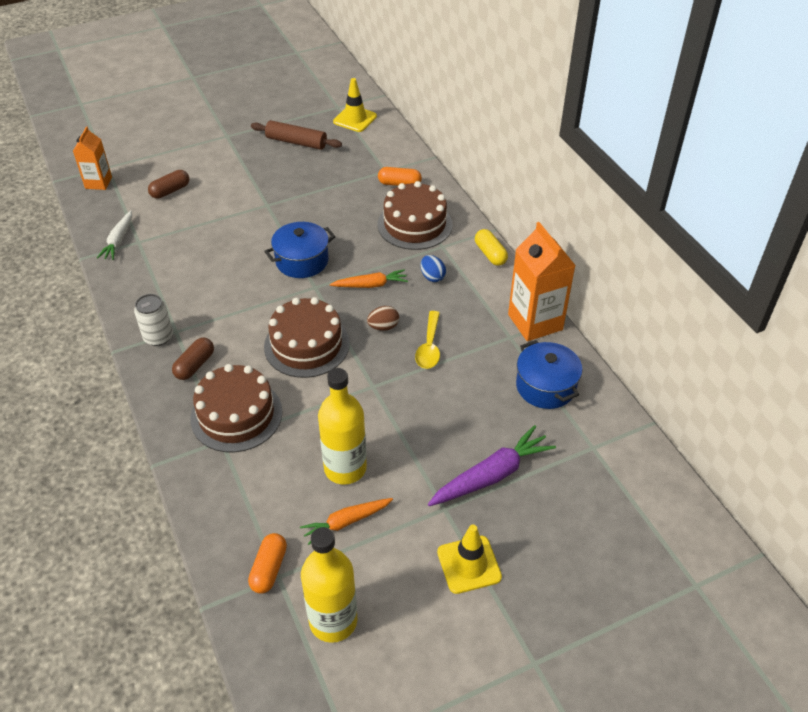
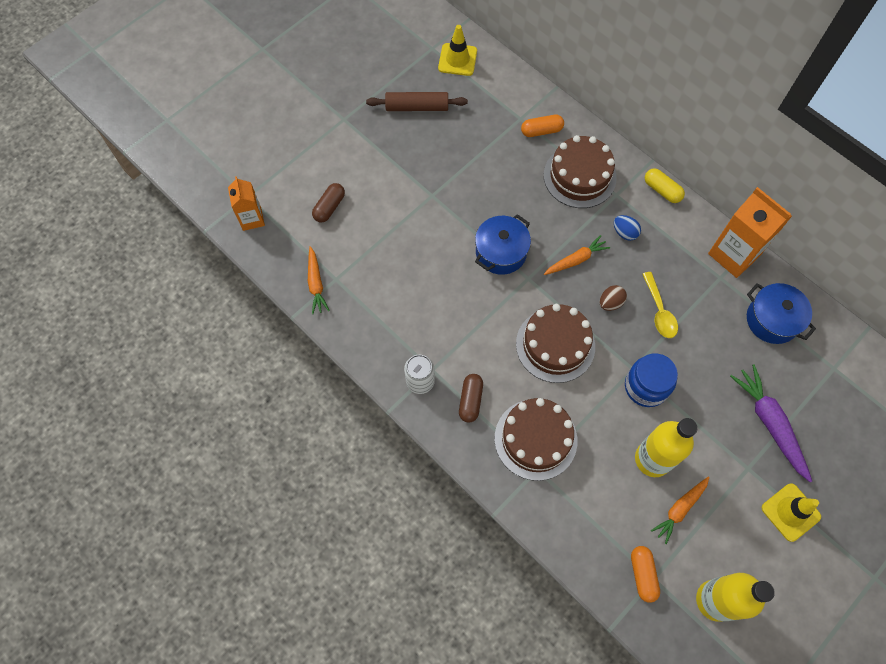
camera: 20 degrees left, 20 degrees up
white carrot [97,210,132,260] -> orange carrot [308,246,330,314]
purple carrot [428,425,556,506] -> purple carrot turned 60 degrees counterclockwise [730,364,812,482]
none -> blue jar [625,353,678,407]

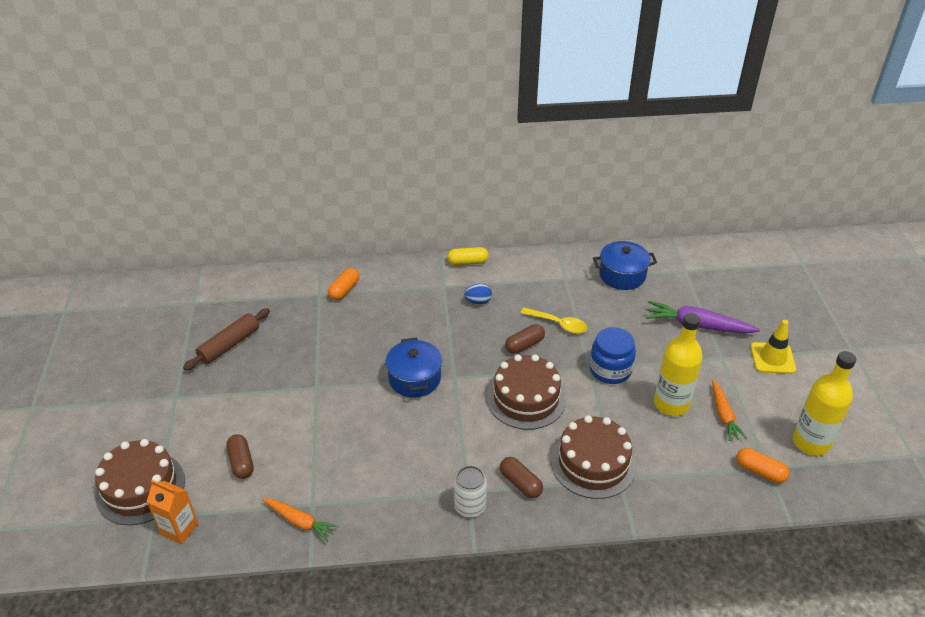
camera: 50 degrees left, 25 degrees down
yellow traffic cone [438,25,477,76] -> none
brown cake [544,135,617,208] -> brown cake moved to [95,439,185,525]
orange carrot [544,235,610,275] -> none
brown egg [600,285,627,311] -> brown capsule [505,324,545,354]
orange carton [708,187,792,278] -> none

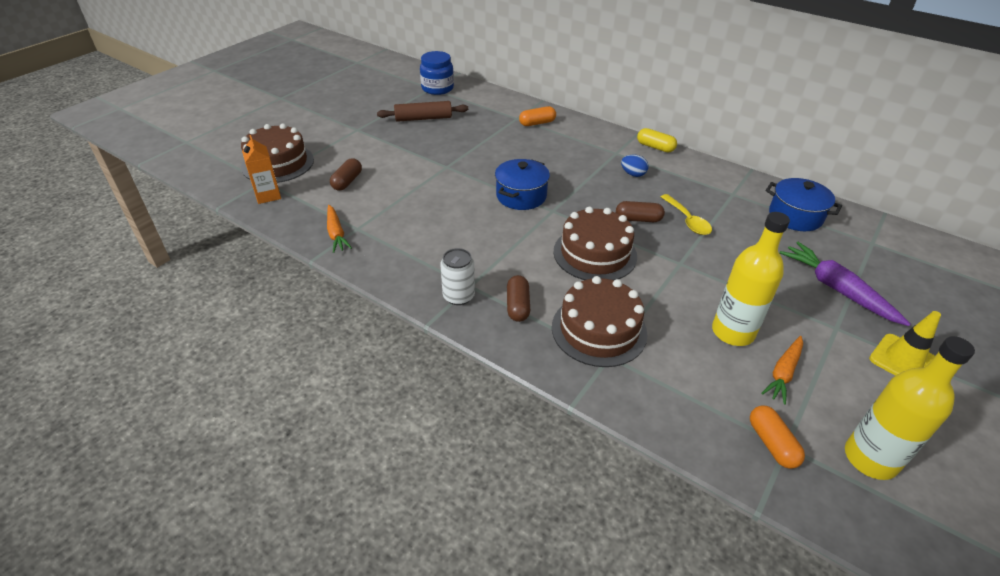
camera: 40 degrees right, 0 degrees up
blue jar [590,327,636,384] -> blue jar moved to [420,51,454,95]

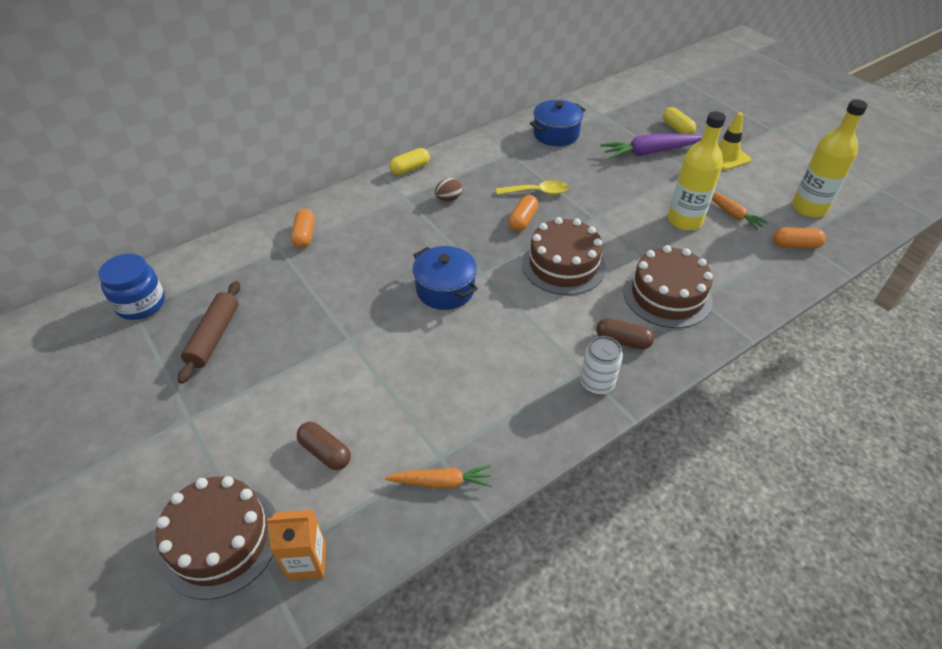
camera: 70 degrees left, 5 degrees up
brown capsule [616,201,665,222] -> orange capsule [508,195,538,231]
blue egg [621,155,649,177] -> brown egg [435,178,462,201]
none -> yellow capsule [663,107,696,134]

